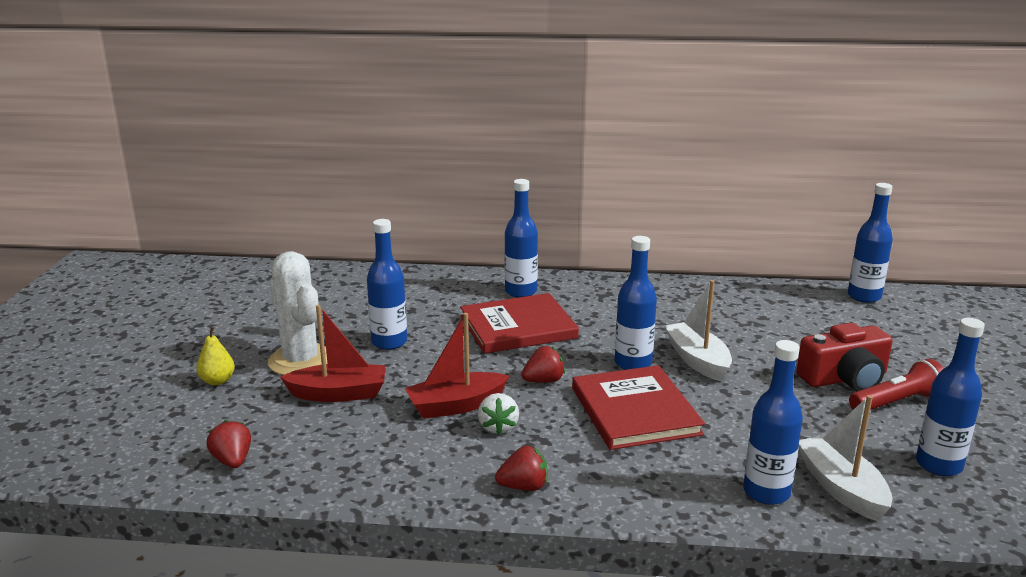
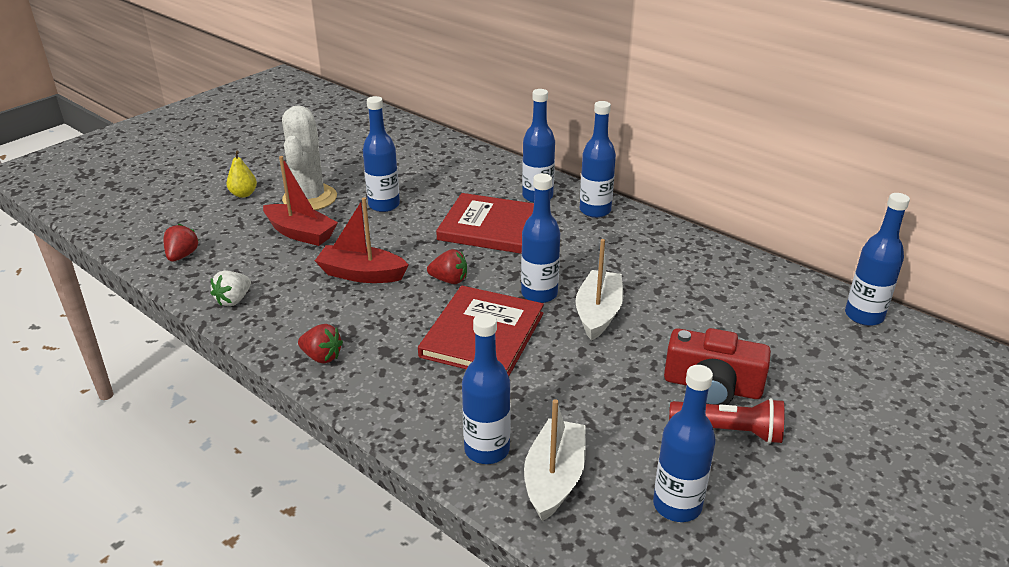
camera: 35 degrees right, 10 degrees up
white strawberry [478,393,519,435] -> white strawberry moved to [210,270,251,306]
none -> blue bottle [580,101,616,218]

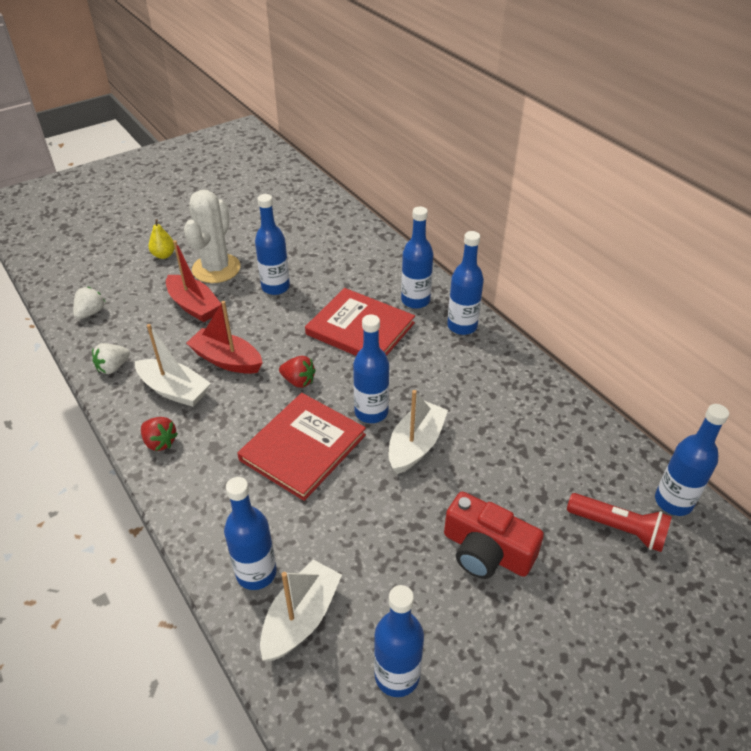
camera: 15 degrees right, 10 degrees up
red strawberry [163,224,199,262] -> white strawberry [73,287,105,319]
red flashlight [669,398,784,444] -> red flashlight moved to [567,493,672,552]
none -> white boat [135,324,211,407]

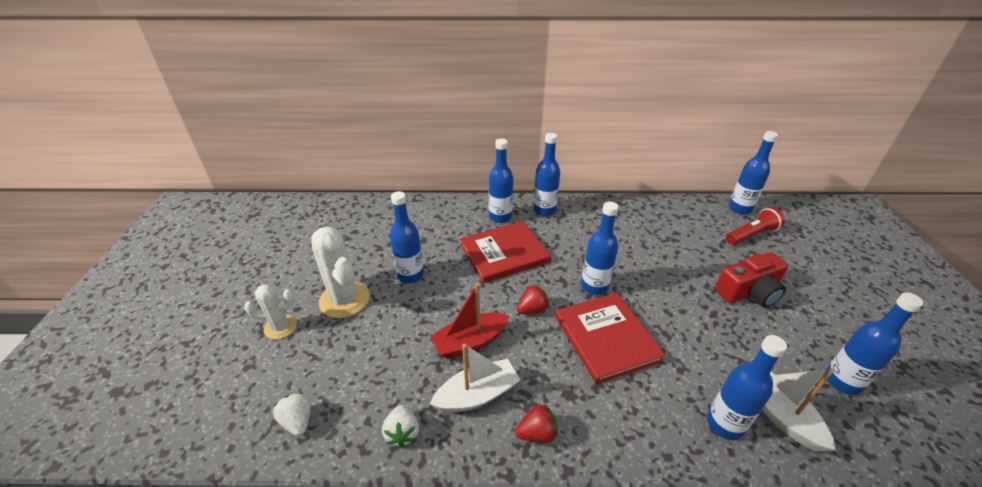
camera: 55 degrees left, 5 degrees down
yellow pear [148,219,175,259] -> white cactus [244,284,297,339]
red boat [166,240,221,322] -> none
white boat [389,390,448,474] -> none

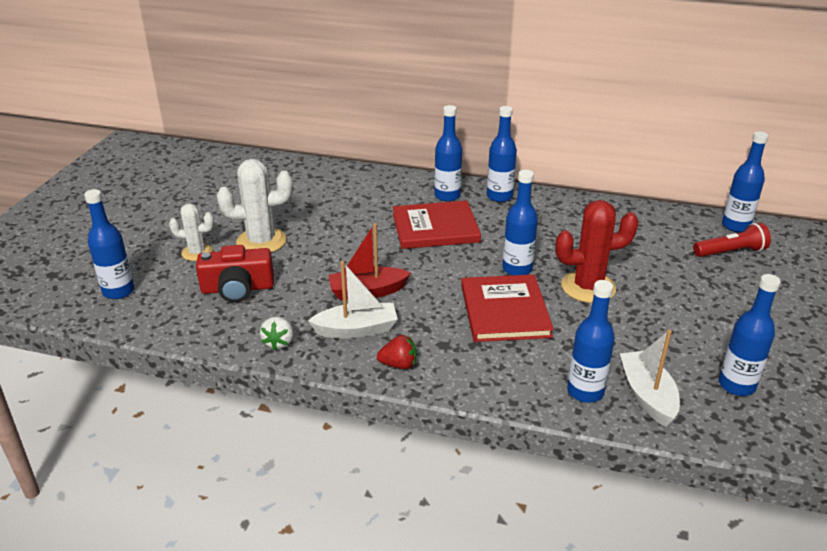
camera: 15 degrees right, 5 degrees down
white strawberry [273,392,311,436] -> none
white cactus [311,226,370,318] -> white cactus turned 75 degrees counterclockwise [217,159,293,253]
blue bottle [390,191,424,283] -> blue bottle moved to [84,189,134,299]
red strawberry [517,285,549,314] -> none
red camera [715,252,788,308] -> red camera moved to [196,245,274,302]
none -> red cactus [555,200,639,303]

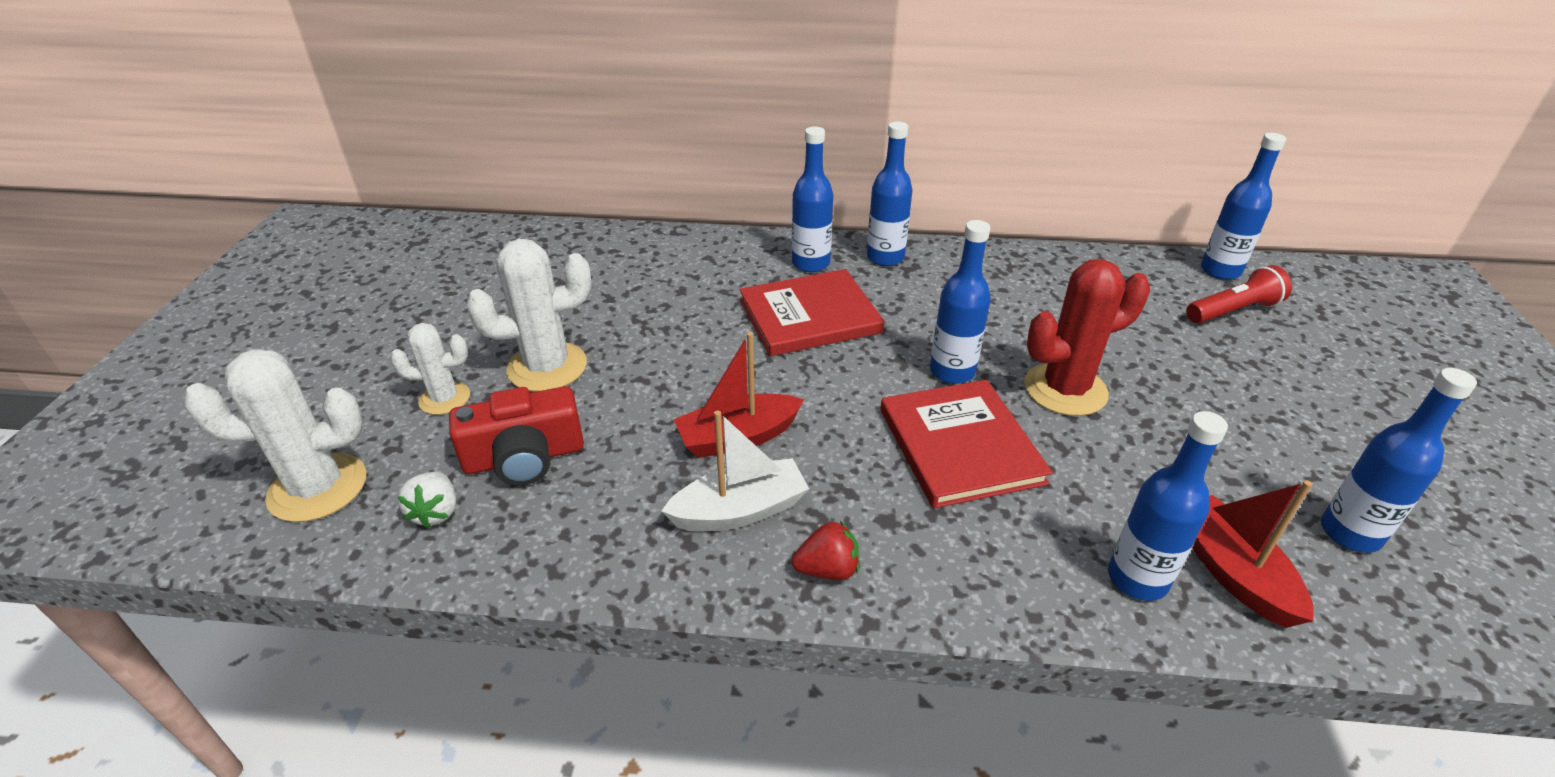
camera: 10 degrees left, 5 degrees up
blue bottle [84,189,134,299] -> white cactus [183,349,366,522]
white strawberry [260,317,293,350] -> white strawberry moved to [398,472,456,529]
white boat [620,330,680,427] -> red boat [1192,480,1314,628]

